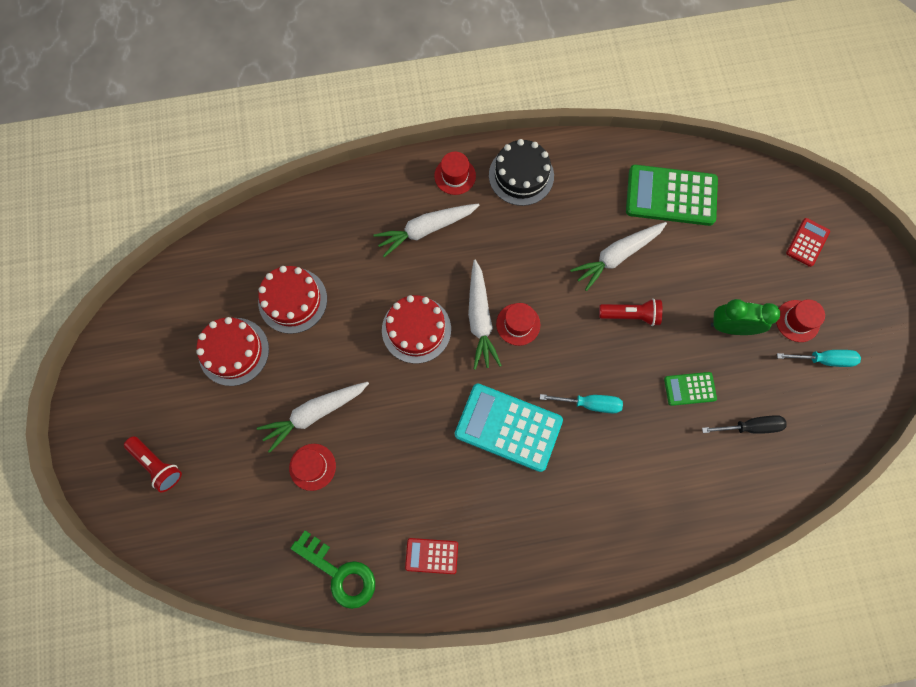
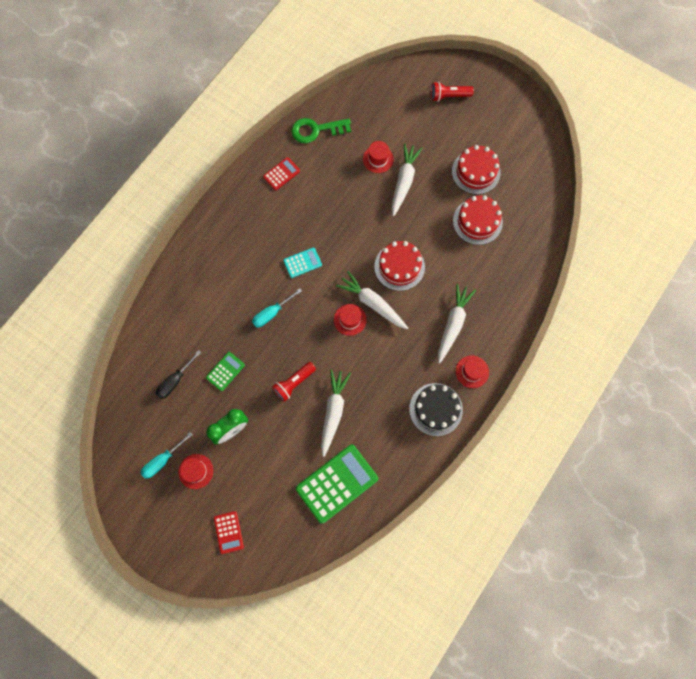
camera: 135 degrees right, 0 degrees up
turquoise calculator [455,384,563,472] -> turquoise calculator [283,248,322,278], size x0.51

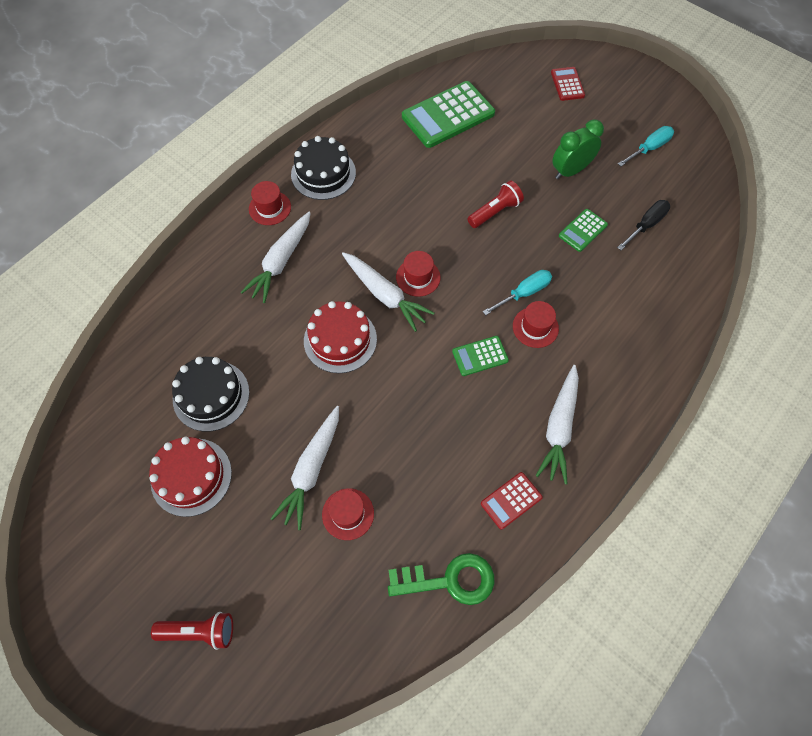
camera: 175 degrees left, 10 degrees down
red hat [178,454,213,489] -> red hat moved to [513,301,559,348]
turquoise calculator [283,248,322,278] -> green calculator [452,336,509,376]
white carrot [321,369,351,457] -> white carrot moved to [536,365,579,484]
red cake [453,196,503,245] -> black cake [172,357,249,432]

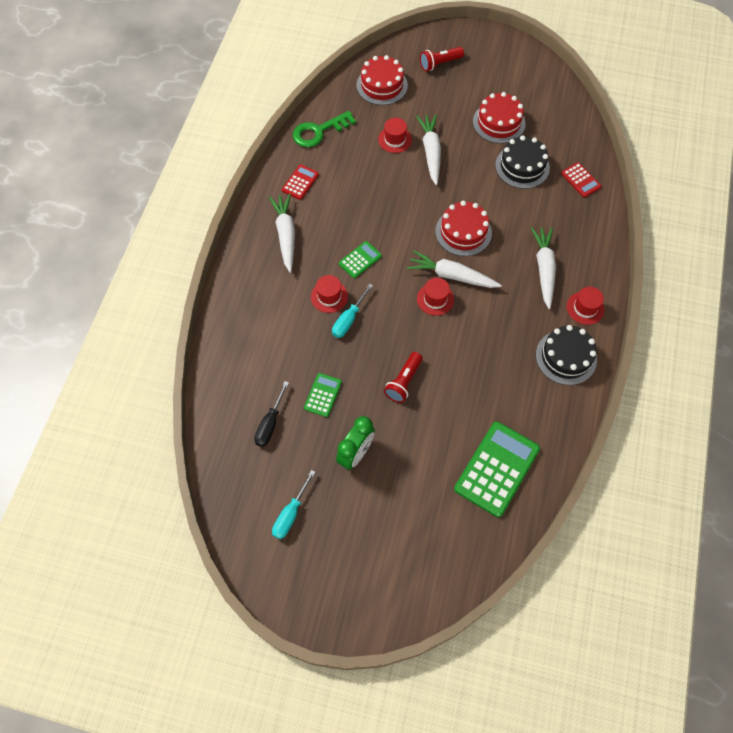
camera: 155 degrees right, 0 degrees up
red calculator [551,67,585,101] -> red calculator moved to [561,162,601,197]
none -> red cake [357,55,408,105]

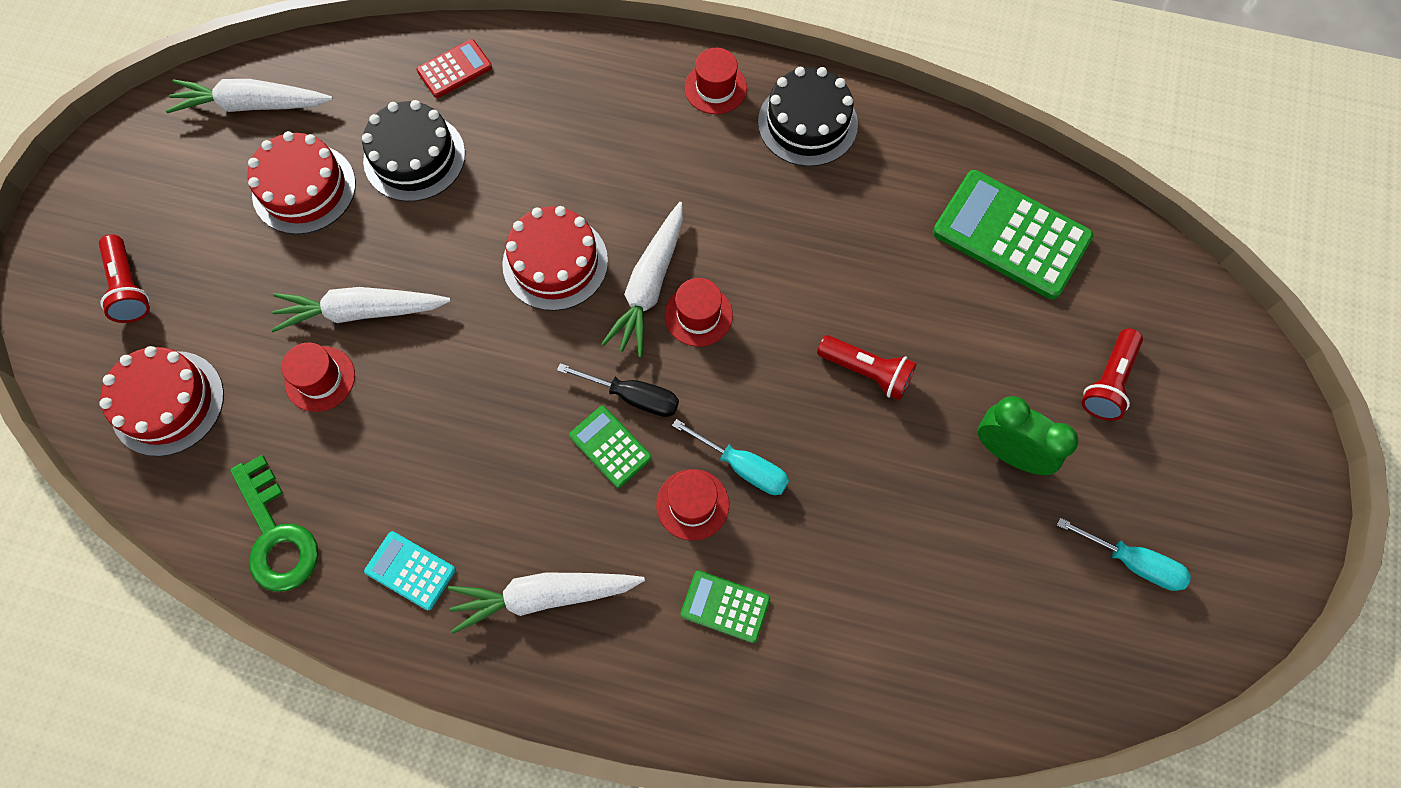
camera: 90 degrees left, 5 degrees up
black screwdriver [254,381,289,447] -> black screwdriver moved to [557,363,679,417]
red calculator [282,164,319,200] -> turquoise calculator [364,531,456,610]
green calculator [304,373,342,417] -> green calculator moved to [681,570,770,643]
white carrot [531,227,556,309] -> white carrot moved to [166,79,333,113]
none -> red flashlight [1081,328,1143,421]

